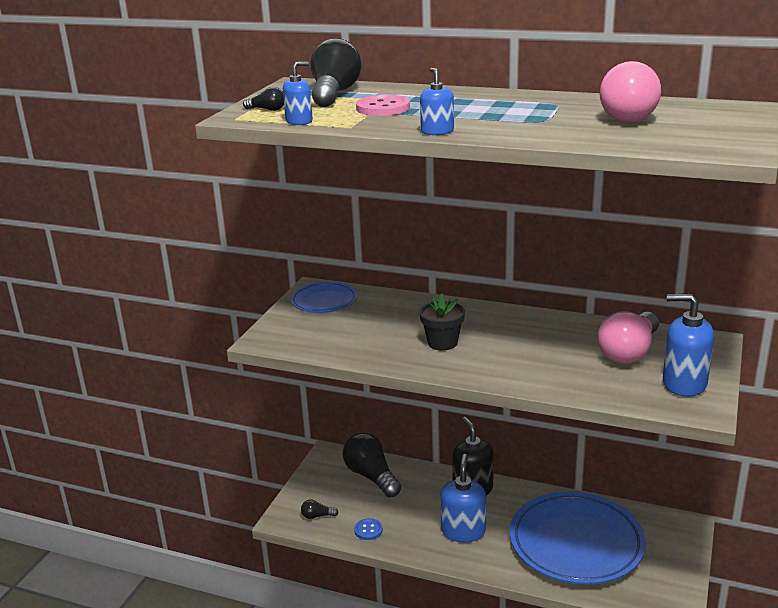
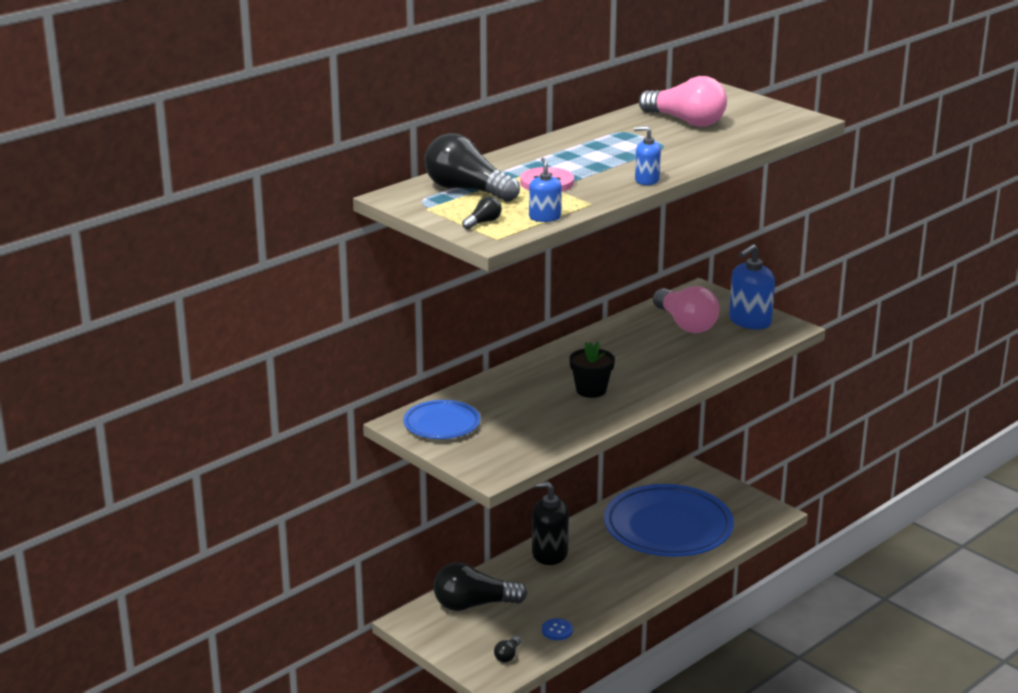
camera: 65 degrees left, 0 degrees up
blue soap dispenser [441,454,486,543] -> none

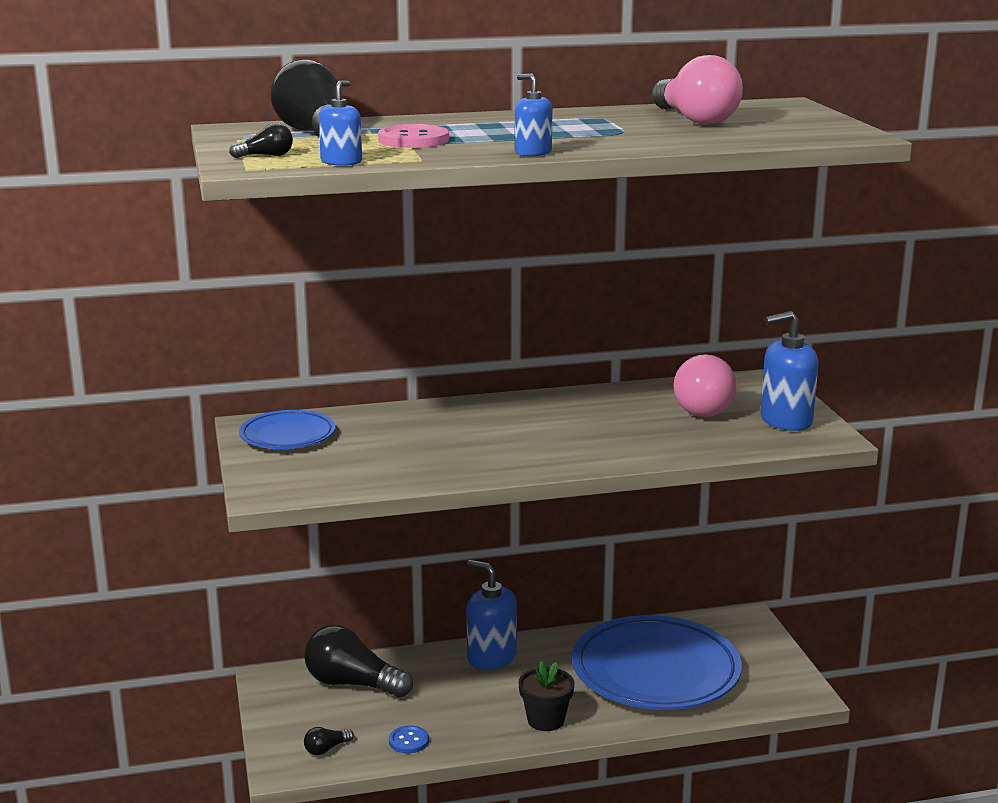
camera: 30 degrees right, 5 degrees down
black soap dispenser [531,481,569,565] -> blue soap dispenser [467,560,517,670]
black flower pot [569,341,615,398] -> black flower pot moved to [519,661,575,731]

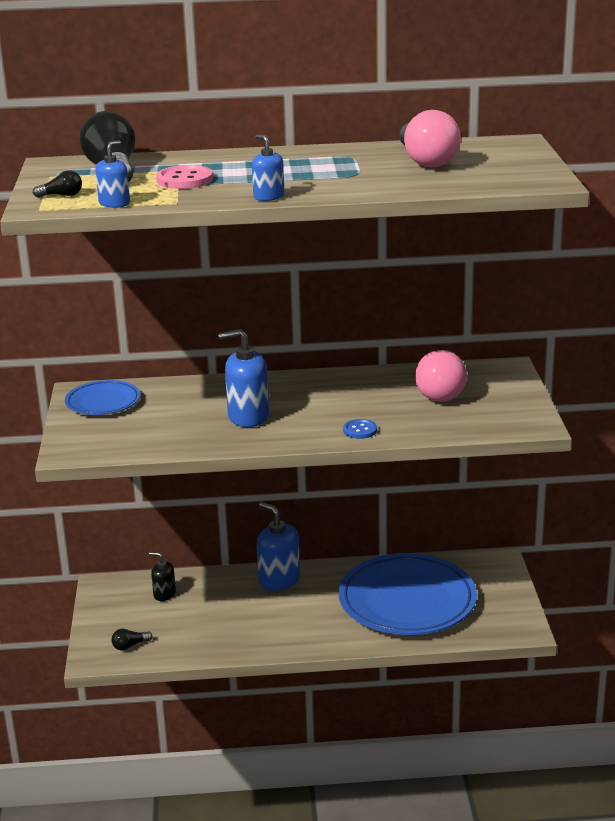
camera: 10 degrees right, 5 degrees up
black light bulb [304,625,413,698] -> black soap dispenser [149,552,176,601]
blue button [389,726,429,753] -> blue button moved to [343,419,377,439]
black flower pot [519,661,575,731] -> none
blue soap dispenser [760,311,818,431] -> blue soap dispenser moved to [218,329,269,427]

